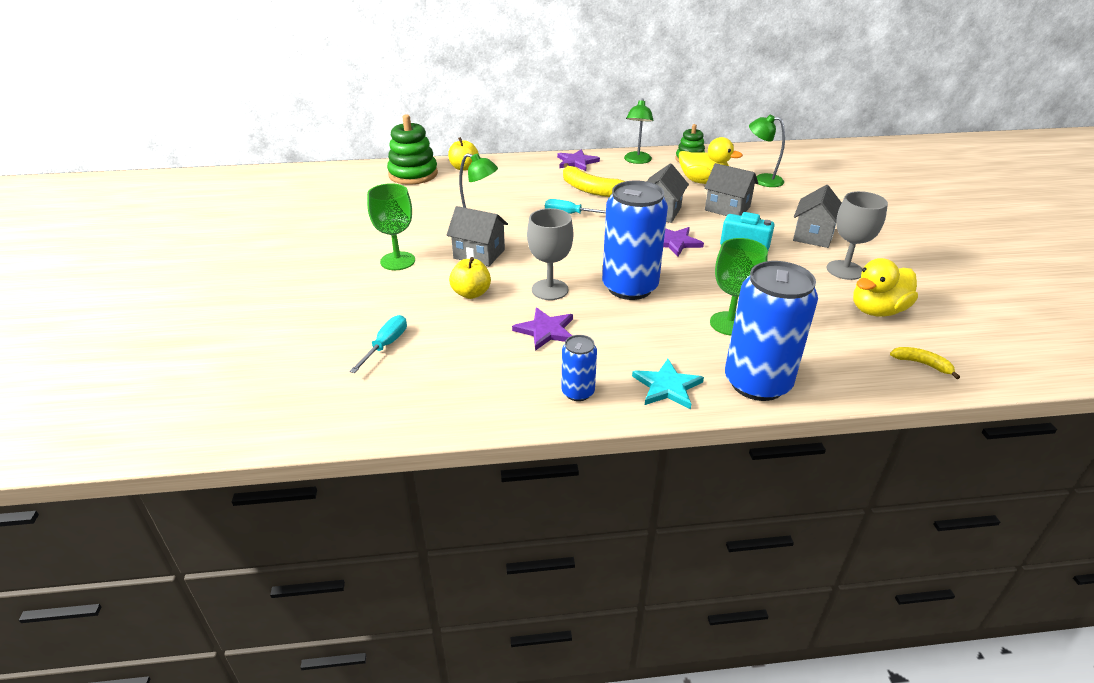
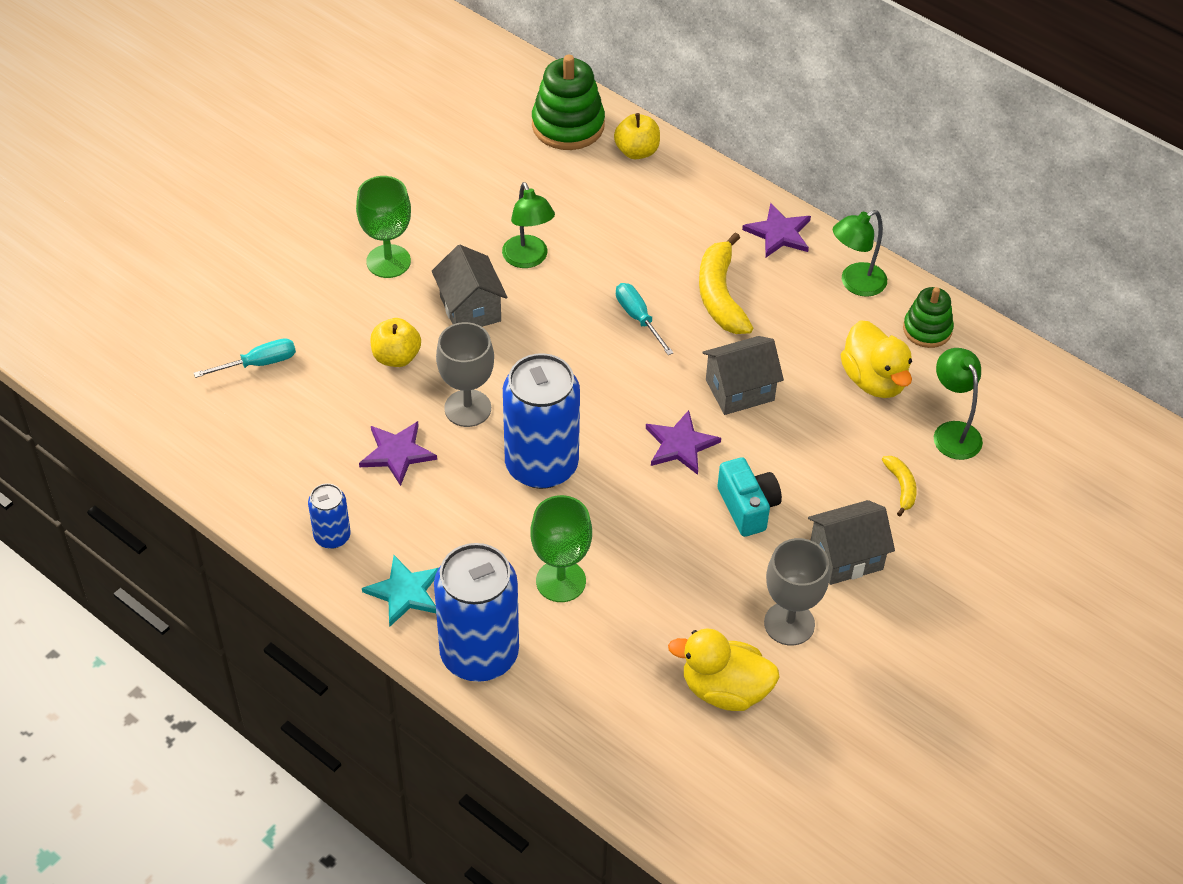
camera: 45 degrees right, 15 degrees up
grey house [704,163,758,216] -> none
yellow banana [890,347,960,379] -> yellow banana moved to [882,456,917,516]

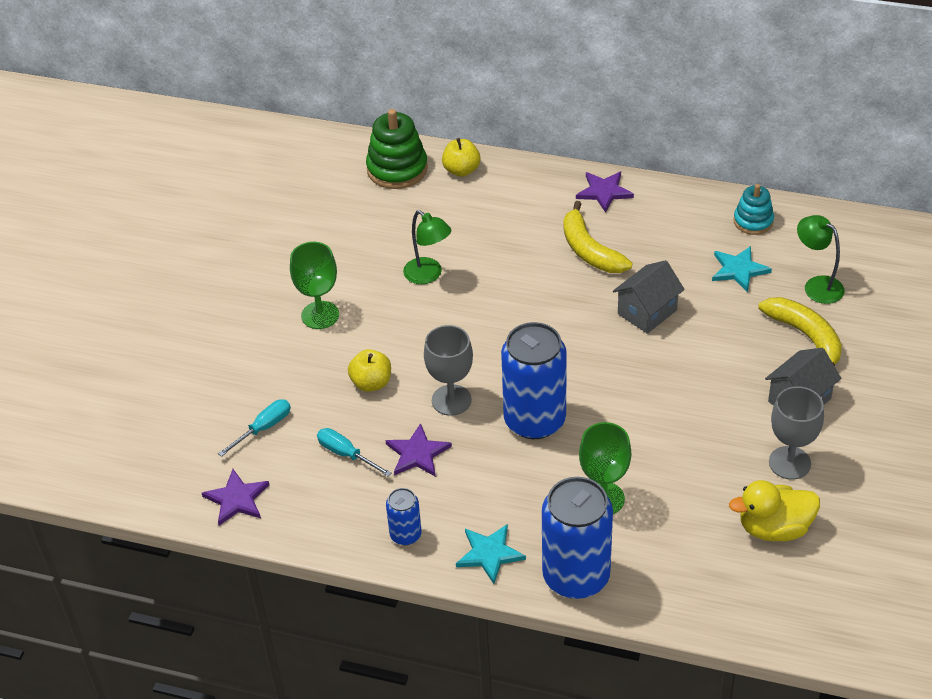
camera: 20 degrees left, 5 degrees down
grey house [432,245,507,327] -> none
turquoise screwdriver [616,283,674,355] -> turquoise screwdriver moved to [317,428,392,477]
purple star [646,410,721,475] -> purple star moved to [202,469,269,525]
turquoise camera [718,457,782,537] -> none
green lamp [833,210,887,297] -> none
yellow duck [841,320,912,398] -> turquoise star [712,246,772,292]
yellow banana [882,456,917,516] -> yellow banana [758,297,842,366], size x1.94
green stacking toy [903,287,954,348] -> turquoise stacking toy [734,184,774,235]

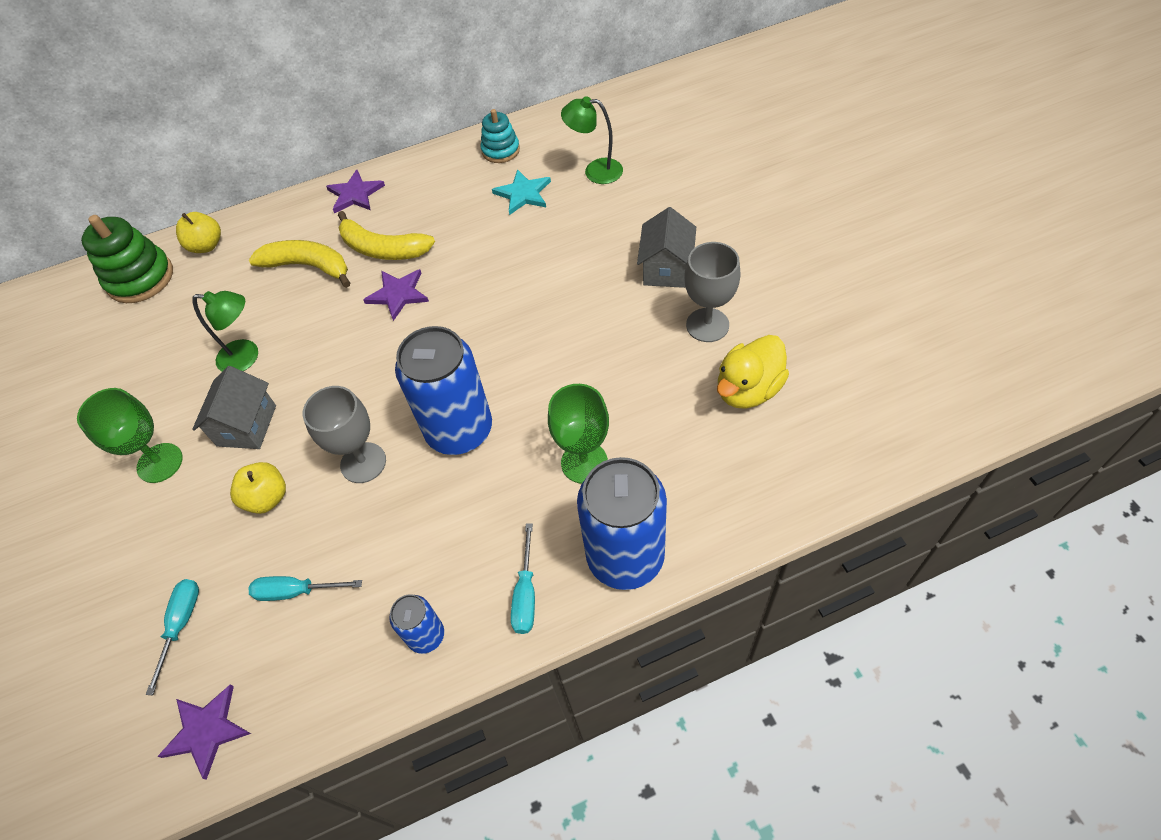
camera: 35 degrees left, 10 degrees up
purple star [385,423,452,477] -> purple star moved to [363,269,429,321]
turquoise star [456,524,526,584] -> turquoise screwdriver [511,523,535,634]
grey house [613,260,685,334] -> grey house moved to [192,366,276,449]
yellow banana [758,297,842,366] -> yellow banana moved to [249,240,350,288]

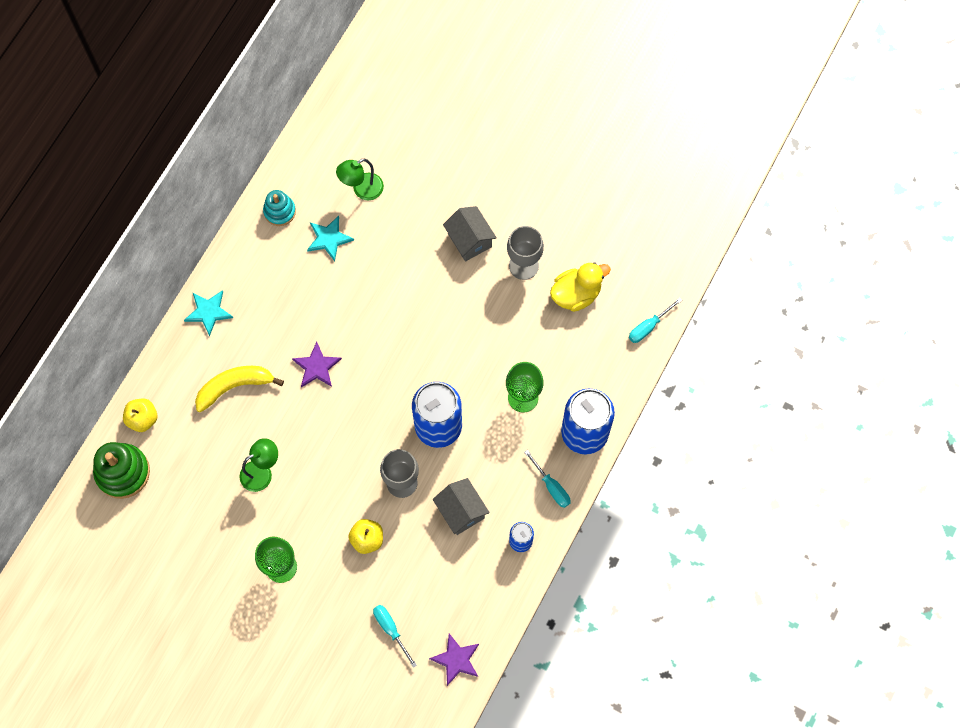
camera: 45 degrees left, 15 degrees up
grey house [192,366,276,449] -> grey house moved to [432,478,490,535]
turquoise screwdriver [248,576,362,601] -> turquoise screwdriver moved to [629,297,682,343]
purple star [326,170,385,214] -> turquoise star [184,290,233,336]
yellow banana [338,211,435,260] -> none
yellow duck [717,335,789,409] -> yellow duck turned 120 degrees counterclockwise [550,262,611,312]

